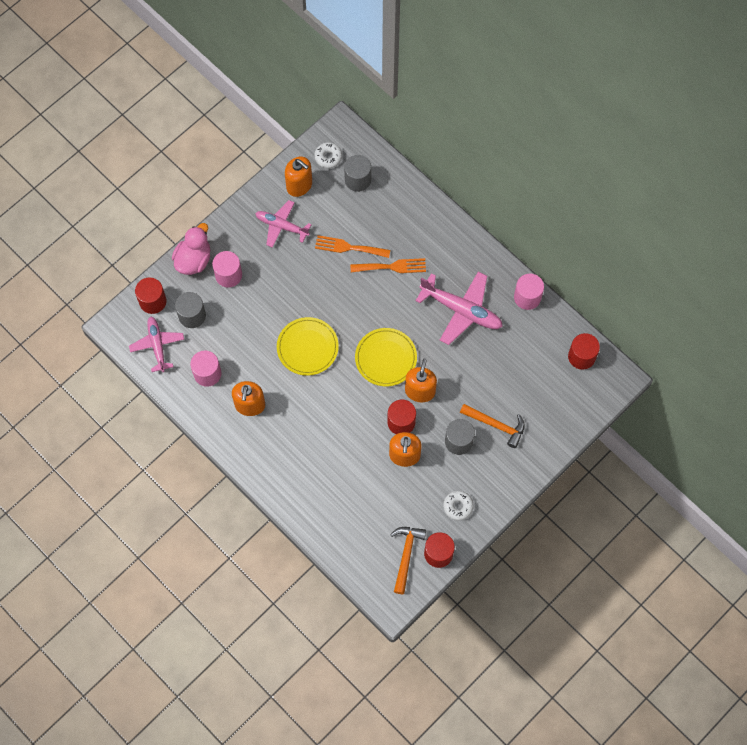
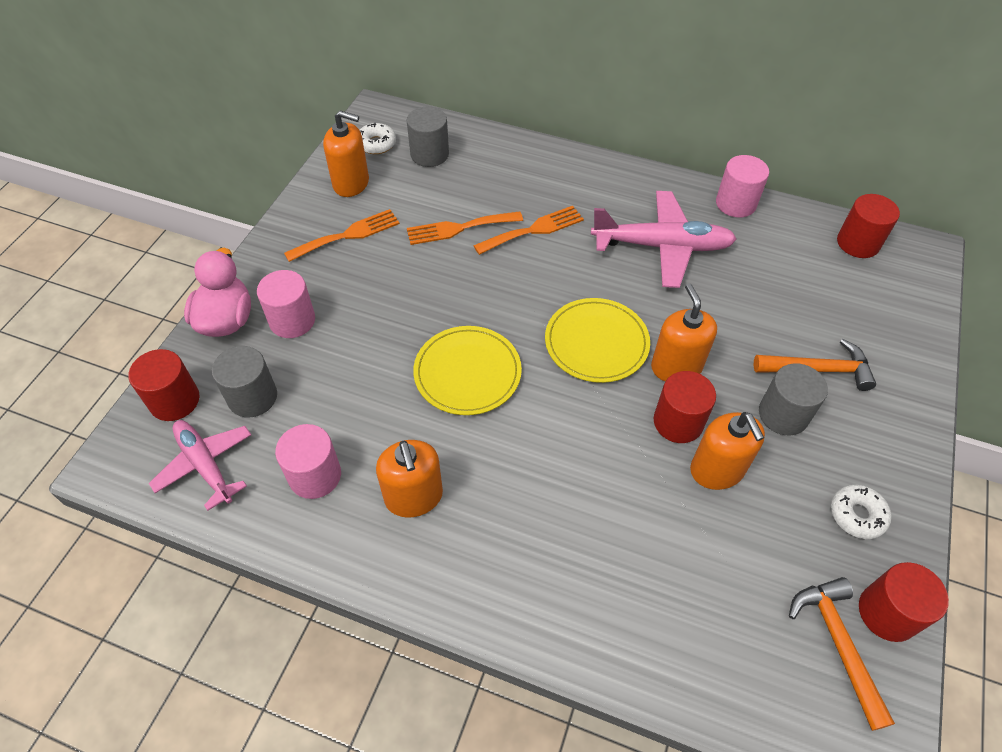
camera: 25 degrees left, 15 degrees down
pink plane [255,200,312,248] -> orange fork [284,209,400,262]

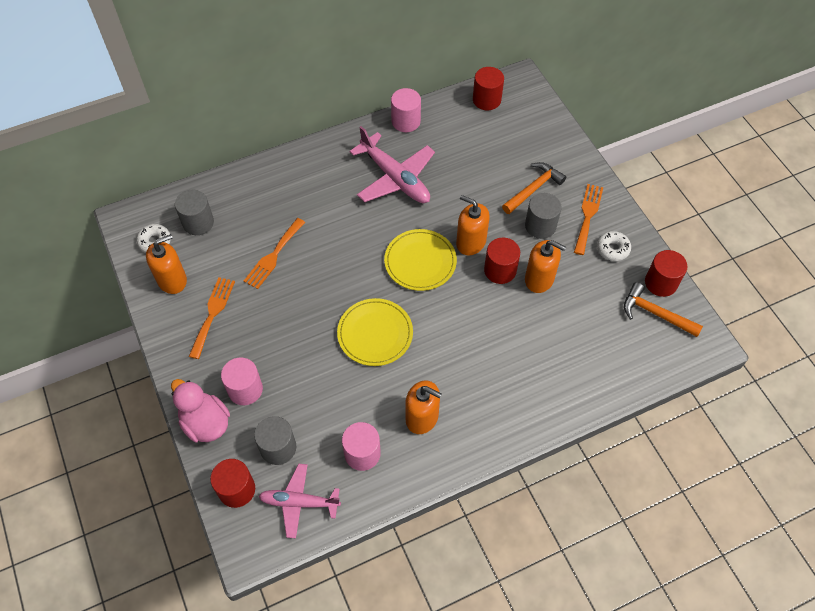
camera: 45 degrees left, 5 degrees up
orange fork [473,206,584,255] -> orange fork moved to [574,184,603,255]
pink plane [591,191,737,288] -> pink plane turned 90 degrees clockwise [349,126,435,203]

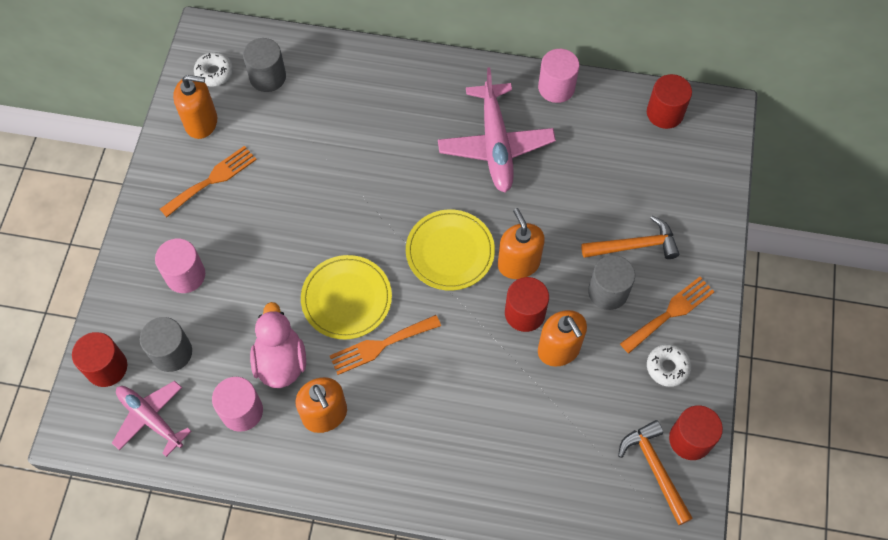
camera: 35 degrees right, 5 degrees up
pink duck [171,379,230,442] -> pink duck moved to [250,302,306,388]
orange fork [244,218,305,289] -> orange fork moved to [330,315,441,375]

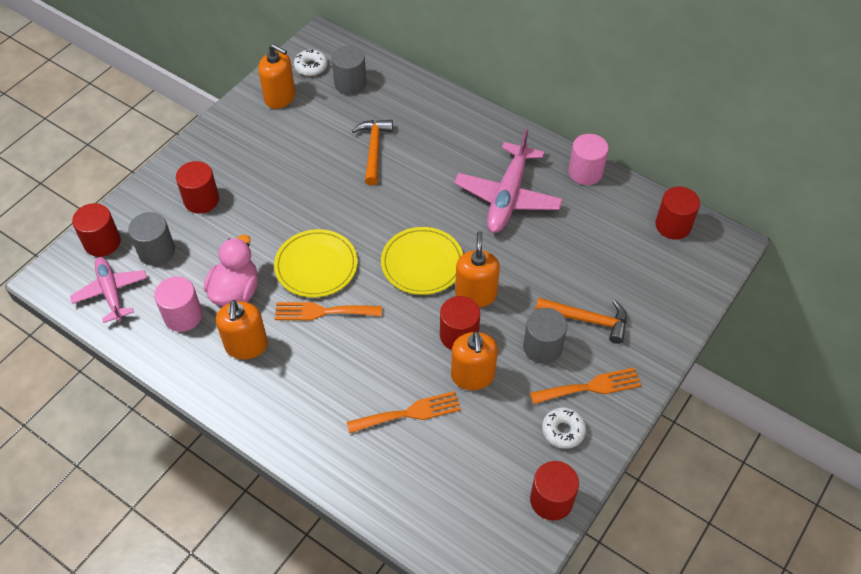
camera: 25 degrees right, 10 degrees down
pink cylinder [155,239,205,293] -> red cylinder [176,161,219,213]
orange fork [160,146,257,217] -> orange fork moved to [347,391,461,434]
orange hammer [618,420,693,525] -> orange hammer moved to [352,120,393,185]

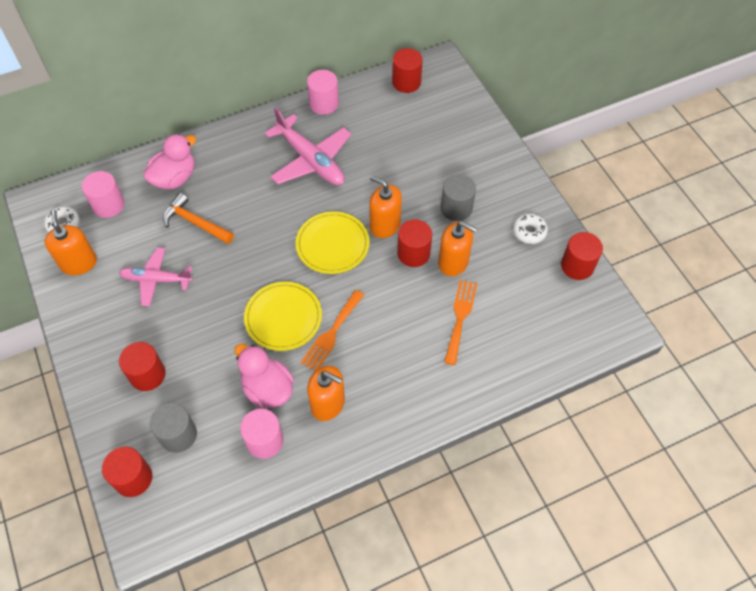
camera: 60 degrees left, 5 degrees up
pink plane [70,257,147,323] -> pink plane moved to [119,247,193,307]
orange soap dispenser [258,44,295,109] -> orange soap dispenser turned 75 degrees counterclockwise [45,210,97,275]
grey cylinder [332,46,367,95] -> pink cylinder [82,171,125,218]
orange fork [530,368,642,404] -> none
orange hammer [536,298,627,344] -> none
none -> pink duck [143,134,196,189]

